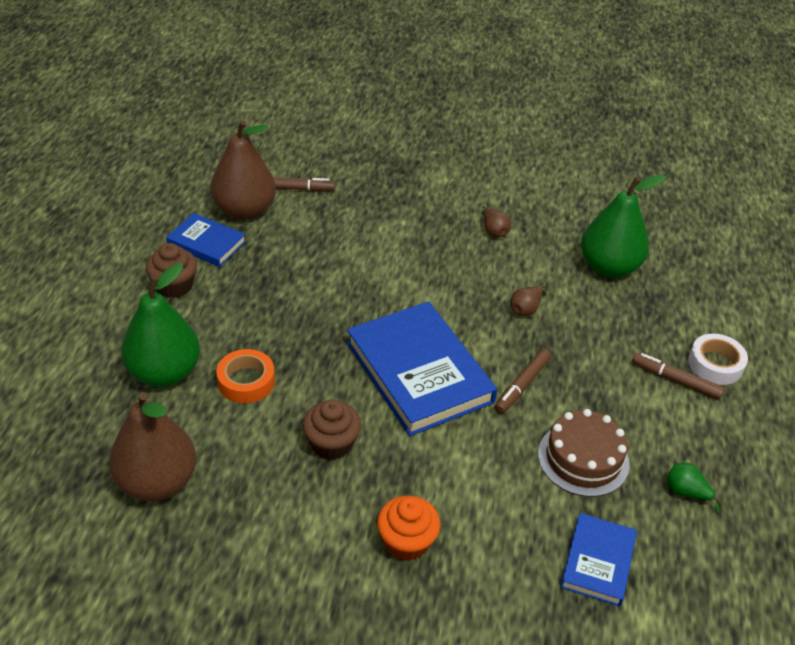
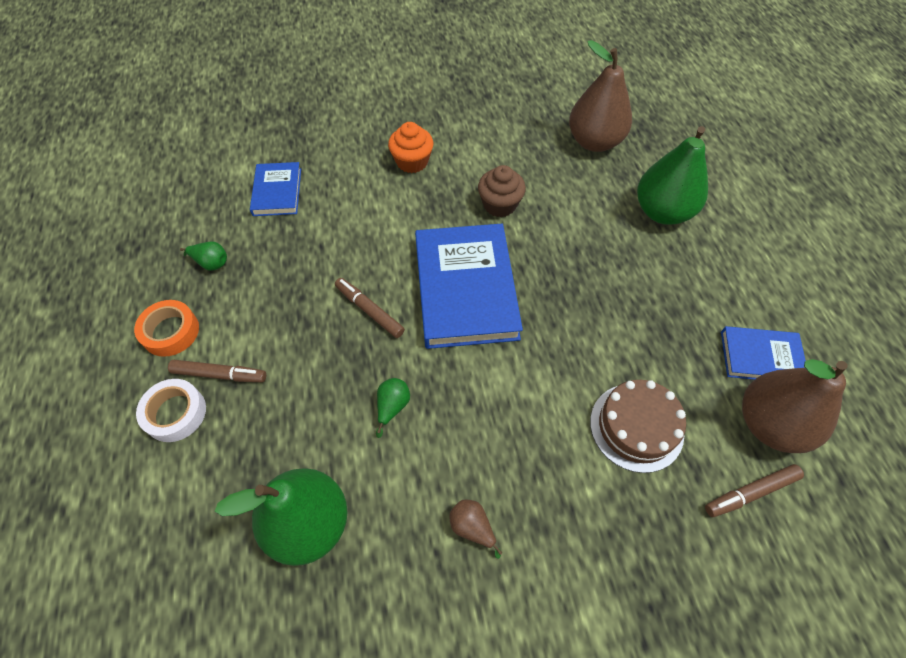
camera: 160 degrees right, 15 degrees up
brown cupcake [146,243,197,298] -> none
orange tape [216,349,275,403] -> orange tape moved to [134,300,199,357]
blue book [347,301,497,436] -> blue book turned 45 degrees clockwise [415,224,523,349]
brown marker [495,349,551,414] -> brown marker turned 60 degrees counterclockwise [335,278,405,338]
brown pear [510,286,546,316] -> green pear [376,378,410,438]
brown cake [538,409,630,497] -> brown cake moved to [590,380,686,473]

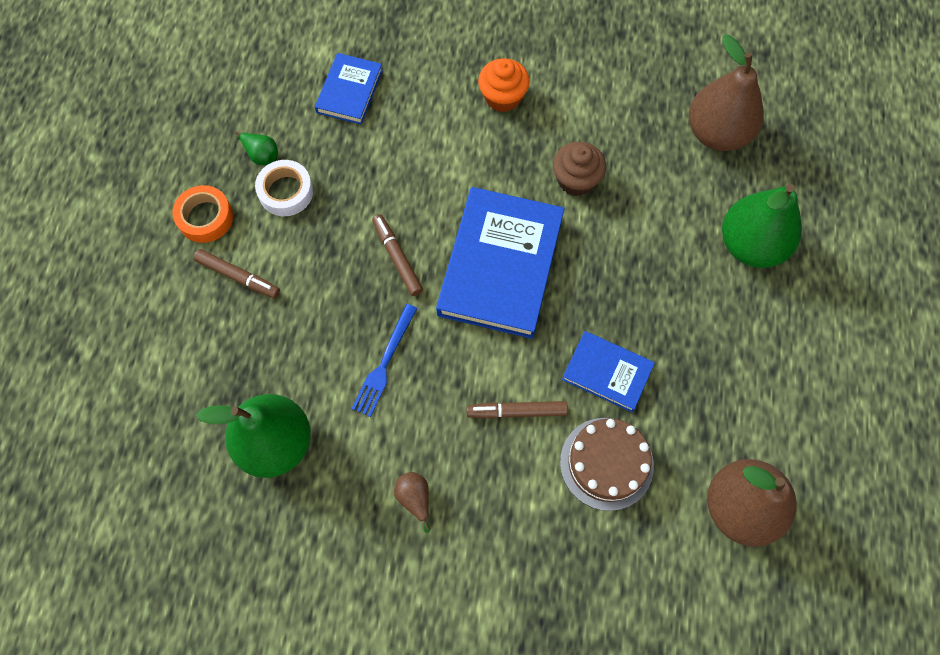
camera: 20 degrees right, 10 degrees up
white tape [136,379,206,442] -> white tape moved to [255,160,313,216]
green pear [376,378,410,438] -> blue fork [352,304,418,417]
brown marker [705,464,804,517] -> brown marker moved to [467,401,568,419]
blue book [721,326,806,380] -> blue book moved to [562,331,655,412]

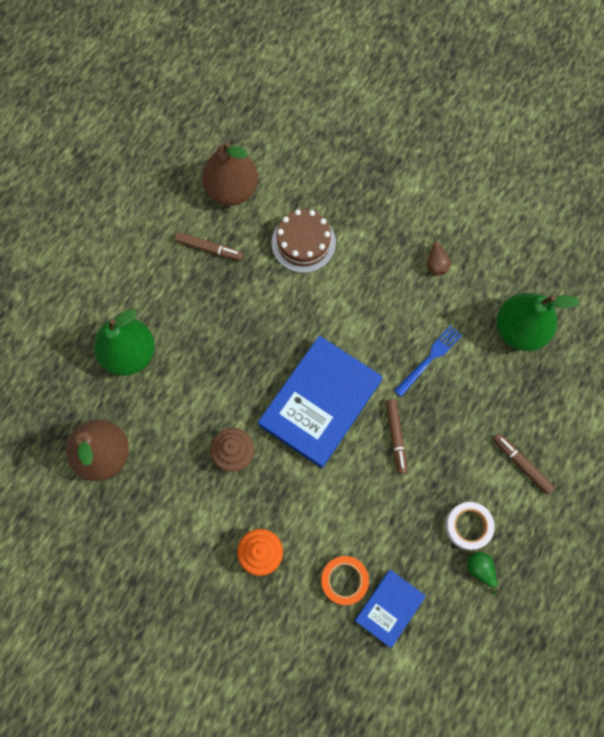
camera: 160 degrees left, 5 degrees up
orange tape [173,185,233,243] -> orange tape moved to [321,556,369,605]
brown marker [467,401,568,419] -> brown marker moved to [175,232,243,261]
blue book [562,331,655,412] -> none

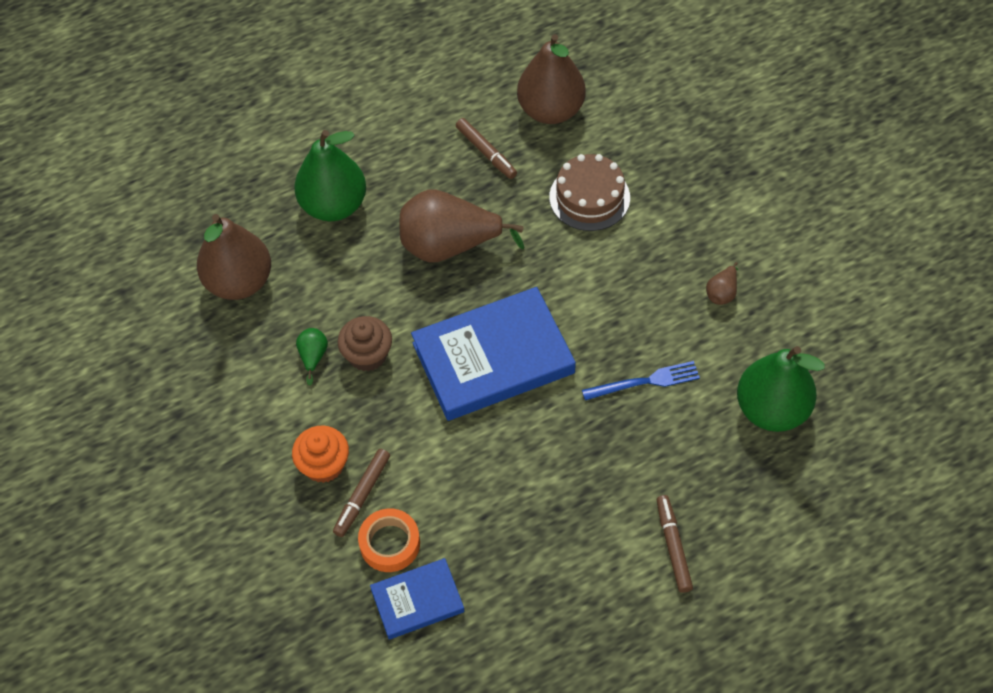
camera: 35 degrees right, 15 degrees down
brown marker [386,399,407,474] -> brown marker moved to [333,449,390,537]
white tape [445,502,495,550] -> none
green pear [467,552,500,595] -> green pear moved to [296,328,328,386]
none -> brown pear [400,189,525,263]

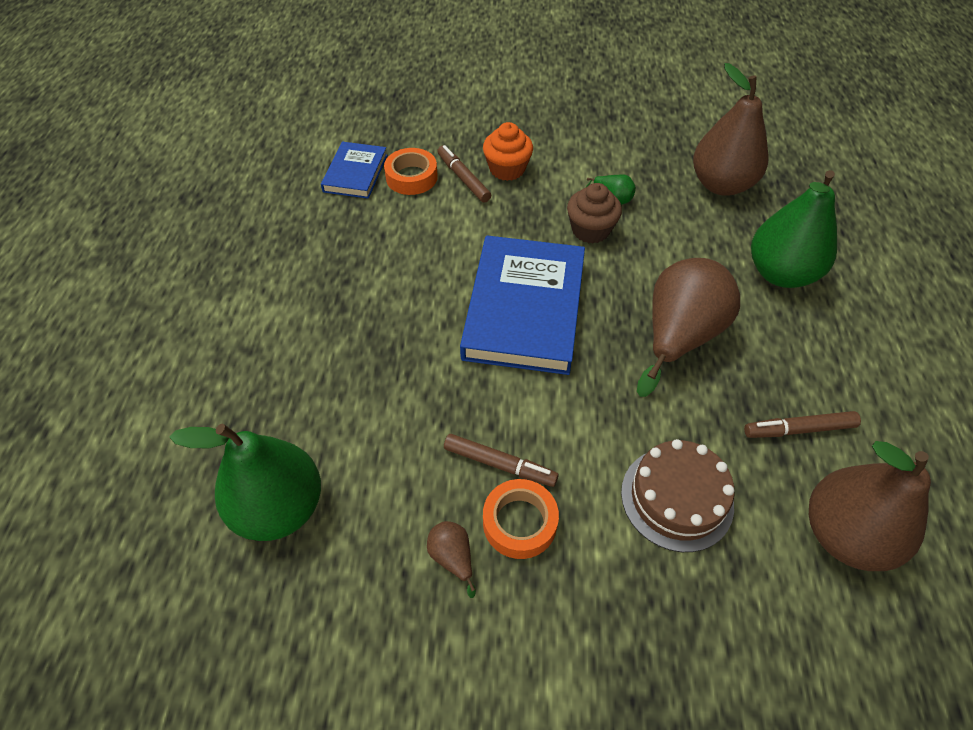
camera: 120 degrees right, 5 degrees down
blue fork [582,361,700,400] -> none
brown marker [657,495,693,593] -> brown marker moved to [444,434,559,487]
none -> orange tape [483,479,559,559]

